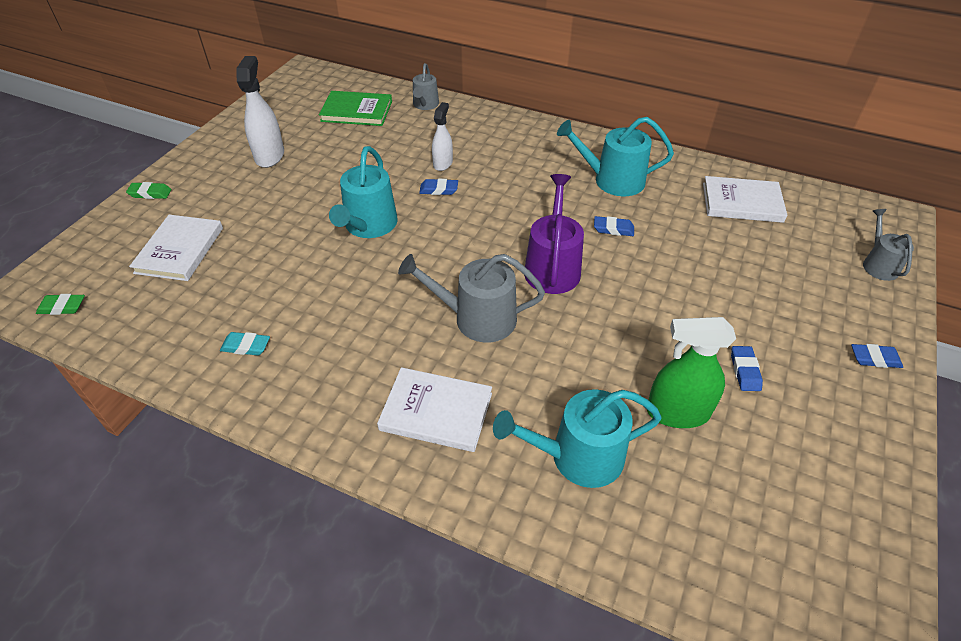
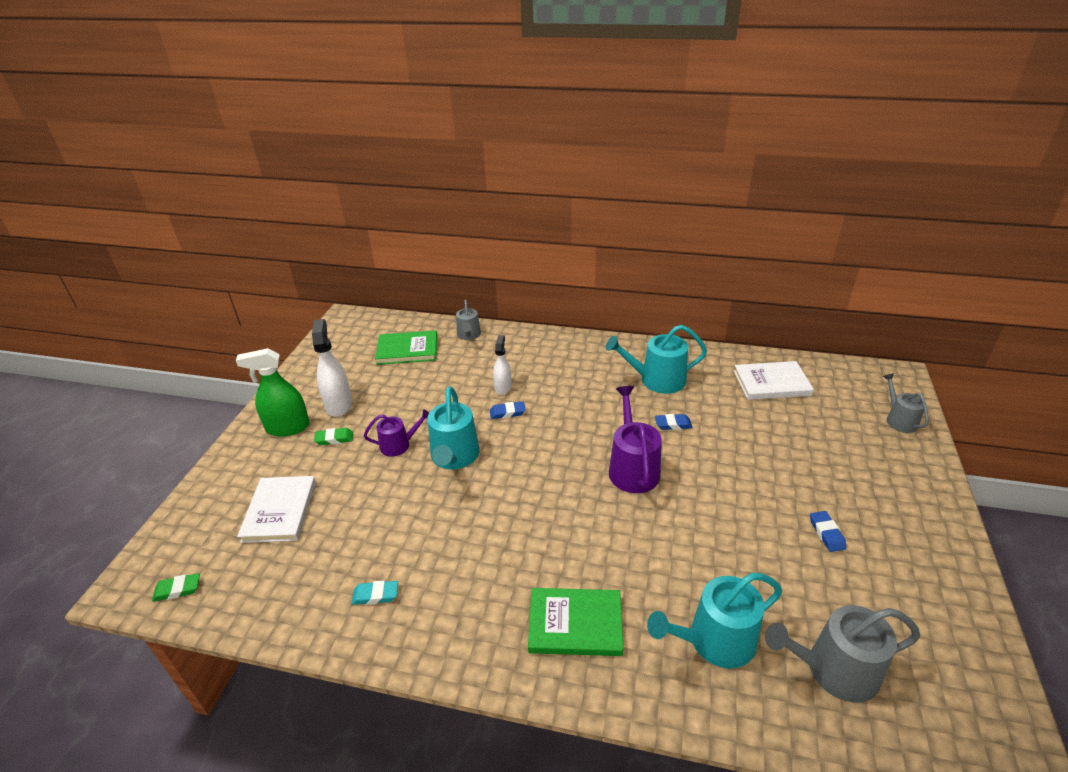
camera: 10 degrees left, 10 degrees down
green eraser [126,182,172,199] -> green eraser moved to [314,428,353,445]
white book [377,367,492,452] -> green book [528,588,623,656]
grey watering can [398,254,545,343] -> grey watering can moved to [765,605,920,703]
green spray bottle [647,317,736,428] -> green spray bottle moved to [236,348,310,437]
blue eraser [851,344,903,368] -> none
none -> purple watering can [364,410,429,457]

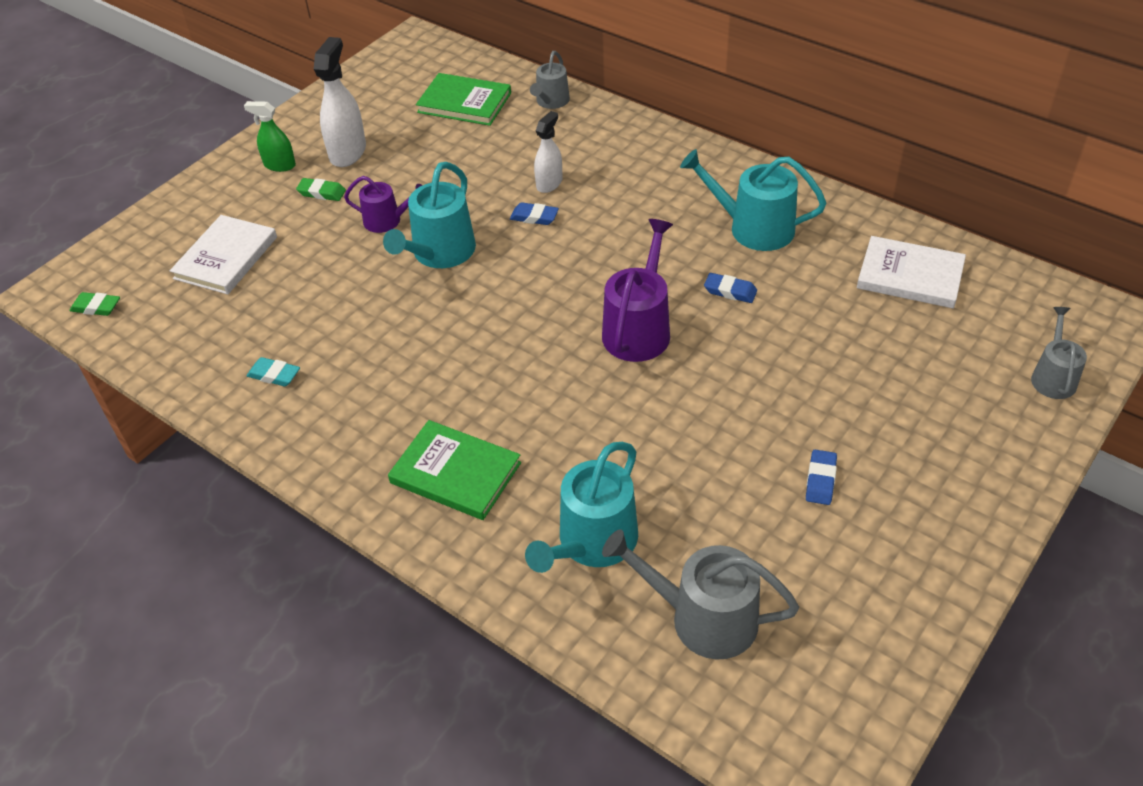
camera: 25 degrees right, 10 degrees up
green spray bottle [236,348,310,437] -> green spray bottle [244,101,296,172], size x0.63
turquoise watering can [647,573,782,668] -> turquoise watering can turned 60 degrees counterclockwise [525,442,638,573]

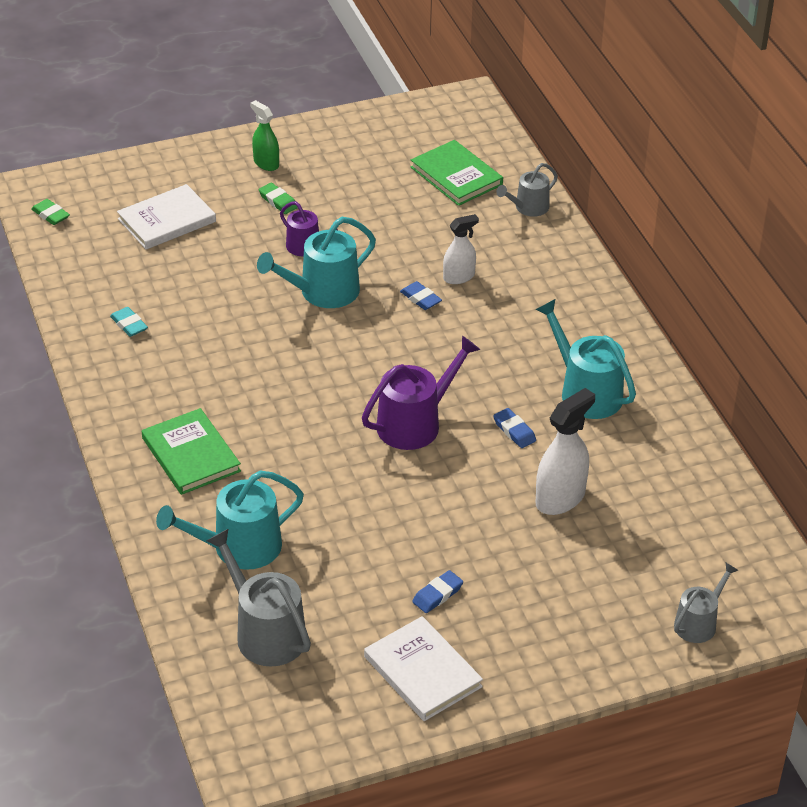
camera: 30 degrees right, 5 degrees down
white spray bottle [314,37,366,167] -> white spray bottle moved to [536,388,595,515]
white book [857,236,966,308] -> white book moved to [364,616,483,721]

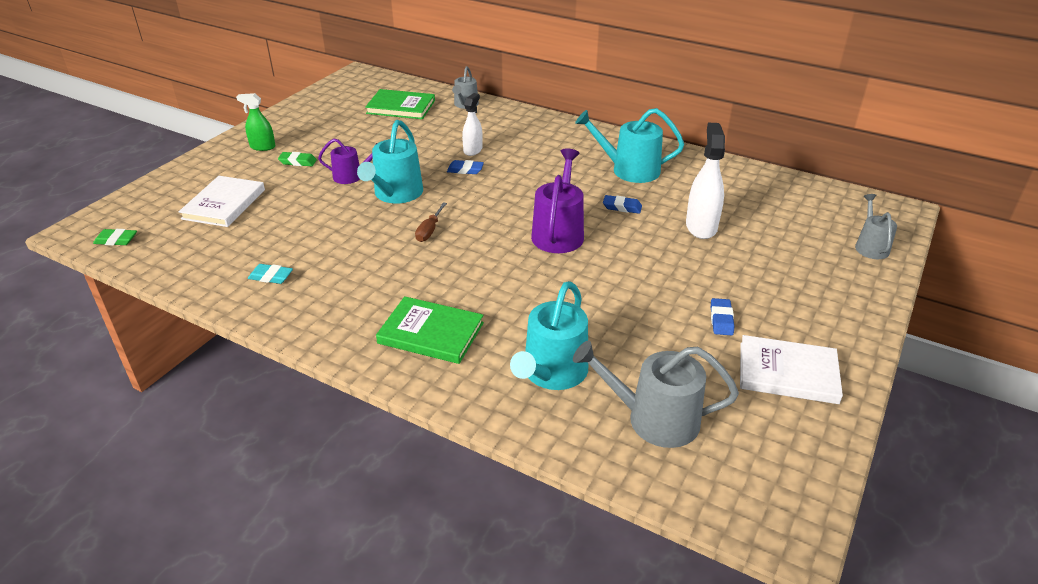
camera: 40 degrees left, 5 degrees down
none -> brown screwdriver [415,202,447,242]

